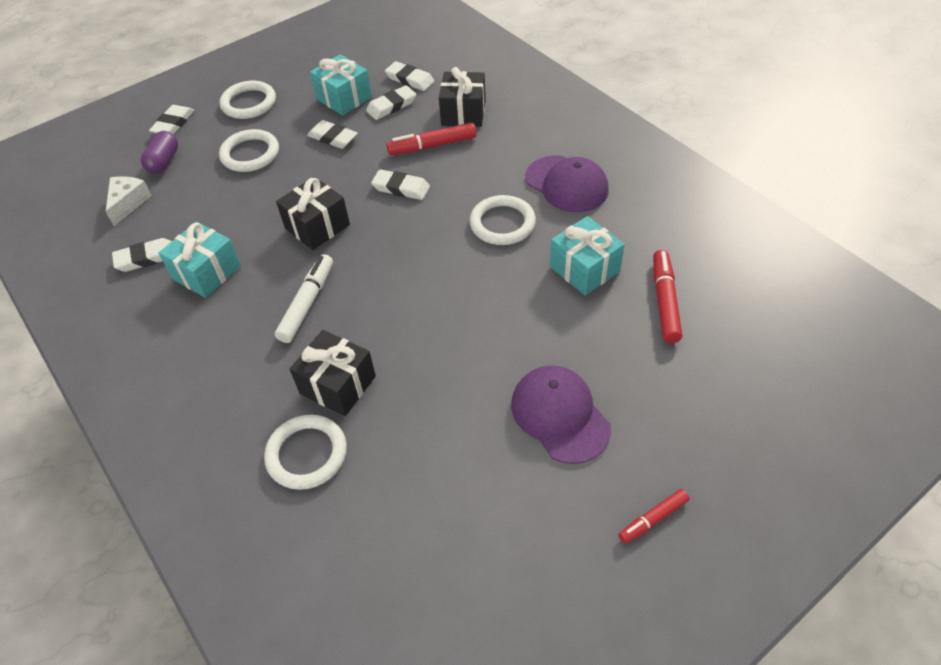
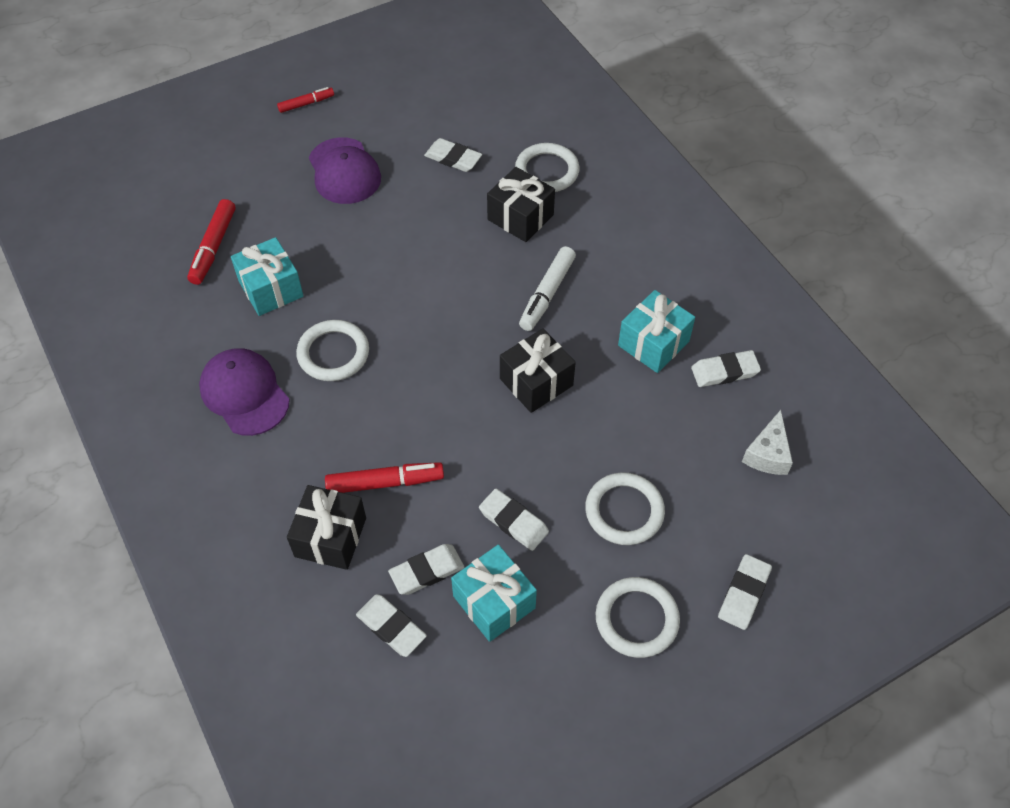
camera: 175 degrees left, 5 degrees up
purple capsule [141,131,178,174] -> none
white eraser [371,169,430,200] -> white eraser moved to [424,138,482,172]

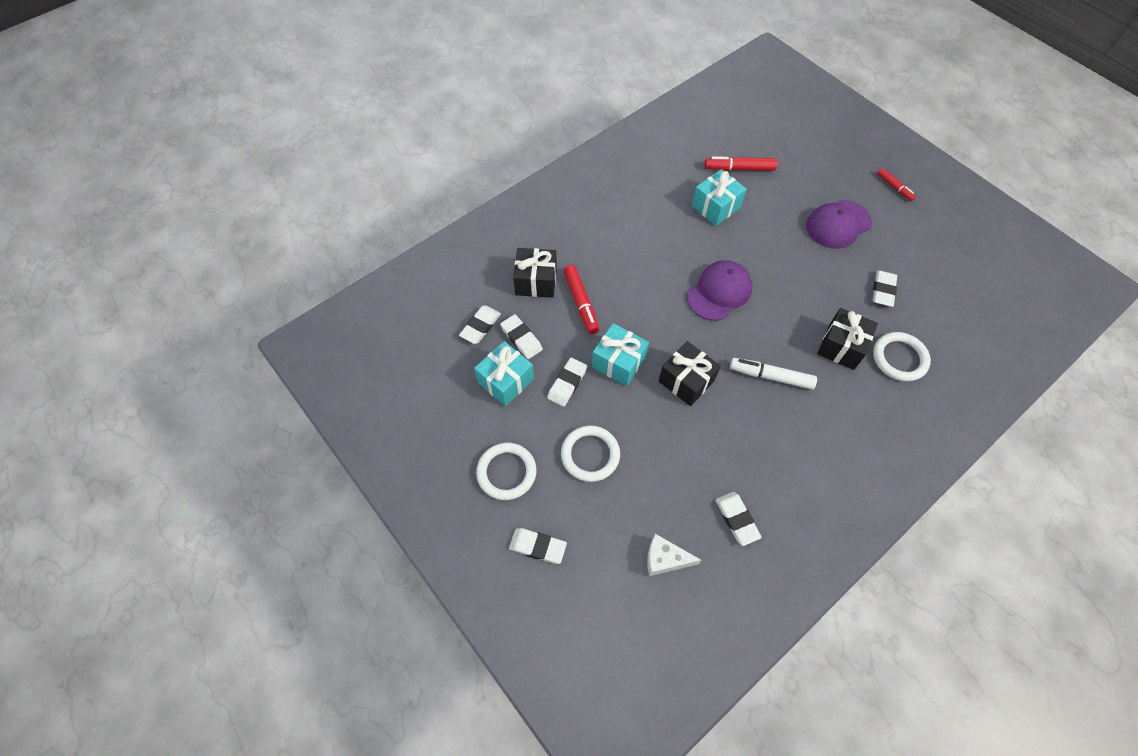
camera: 80 degrees right, 5 degrees up
purple cap [199,348,290,436] -> purple cap moved to [687,260,753,321]
white ring [296,320,369,381] -> none
turquoise gift [618,290,695,373] -> turquoise gift moved to [592,323,649,386]

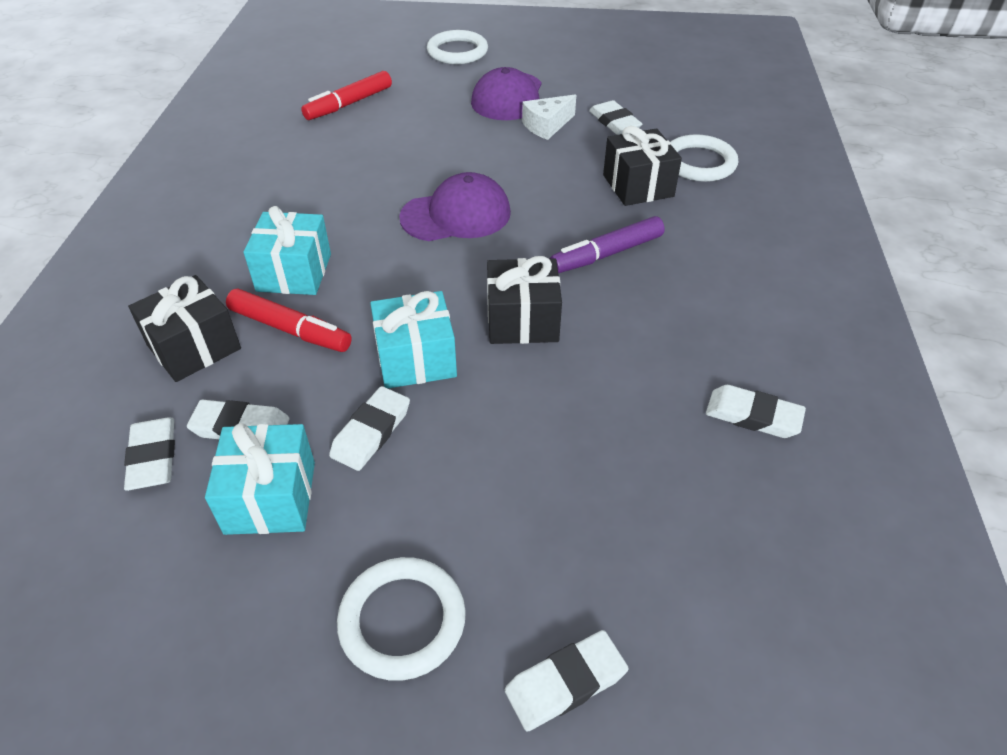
camera: 45 degrees left, 15 degrees down
white eraser [547,358,587,407] -> white eraser turned 45 degrees clockwise [329,386,410,471]
white ring [561,425,620,482] -> white ring moved to [427,30,488,64]
white cheese [647,534,701,576] -> white cheese moved to [522,94,576,140]
purple cap [687,260,753,321] -> purple cap turned 75 degrees clockwise [399,172,511,241]
turquoise gift [692,169,747,226] -> turquoise gift moved to [243,206,331,295]
white marker [730,358,817,390] -> purple marker [550,216,665,273]
red marker [877,168,916,201] -> none

